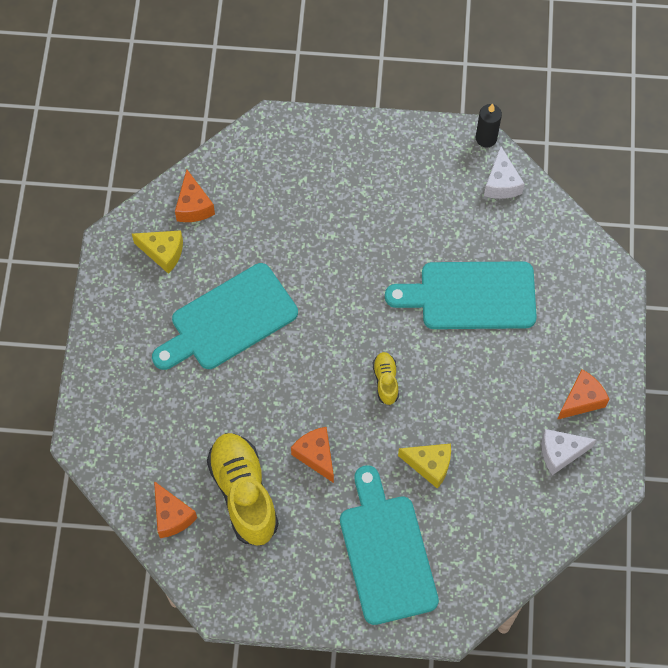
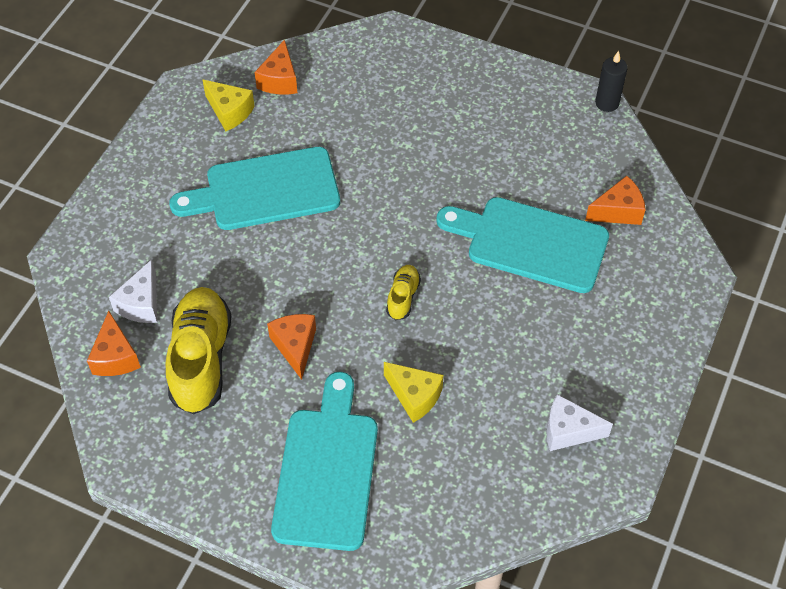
camera: 20 degrees right, 10 degrees down
white cheese [484,146,525,199] -> white cheese moved to [109,260,157,323]
orange cheese [557,370,609,420] -> orange cheese moved to [585,176,646,225]

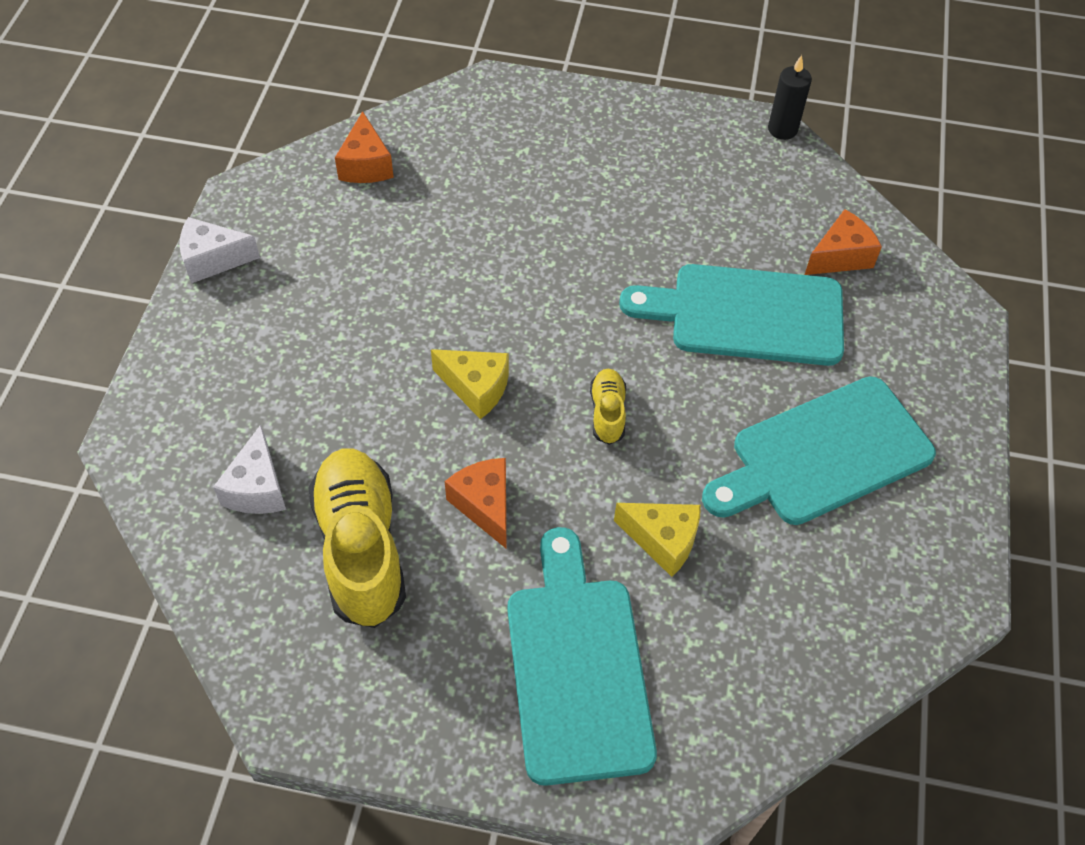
camera: 15 degrees left, 0 degrees up
orange cheese [87,311,141,376] -> none
turquoise cutting board [169,147,340,230] -> turquoise cutting board moved to [702,376,936,525]
yellow cheese [202,79,255,131] -> yellow cheese moved to [431,349,509,419]
white cheese [547,394,613,451] -> white cheese moved to [179,217,260,284]

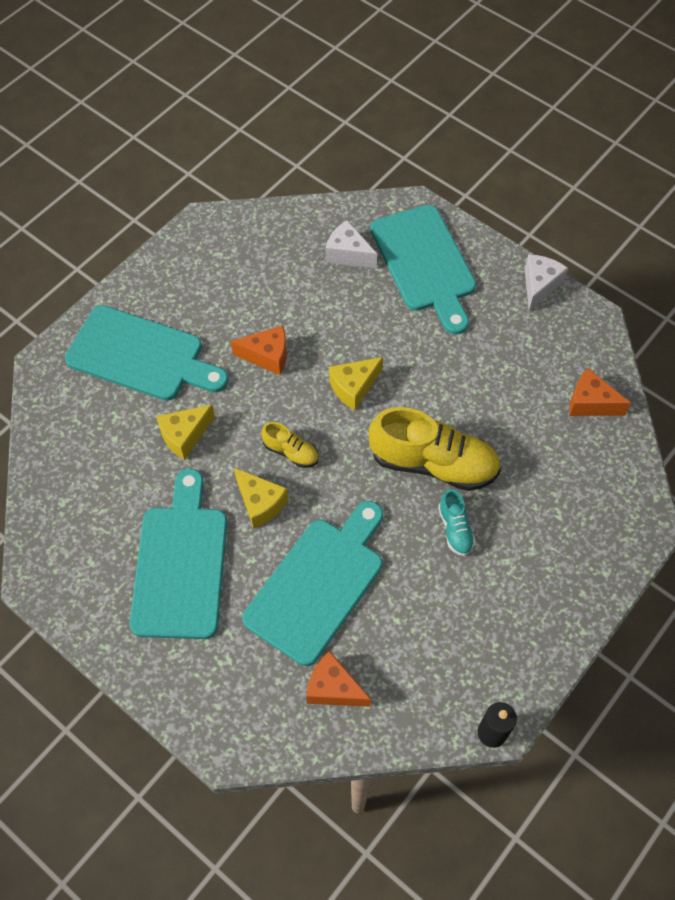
camera: 120 degrees right, 5 degrees up
yellow shoe [308,449,406,628] -> yellow shoe moved to [369,407,501,491]
orange cheese [805,209,882,275] -> orange cheese turned 120 degrees clockwise [306,651,371,707]
none -> yellow cheese [234,468,288,529]
none -> turquoise cutting board [370,205,476,335]
none -> turquoise shoe [438,489,475,556]

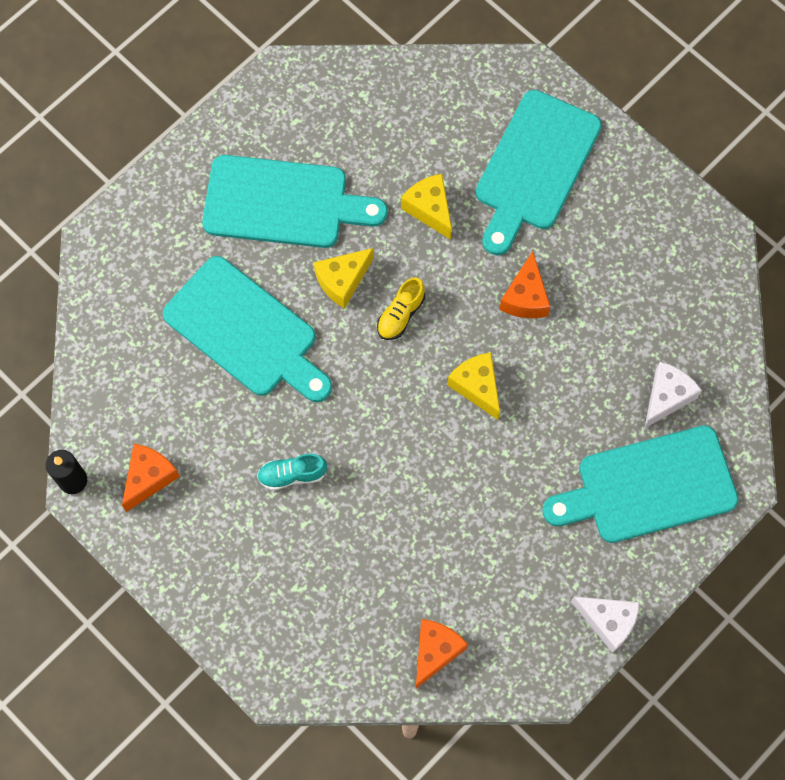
camera: 95 degrees right, 10 degrees up
orange cheese [306,651,371,707] -> orange cheese moved to [122,444,180,512]
yellow shoe [369,407,501,491] -> none

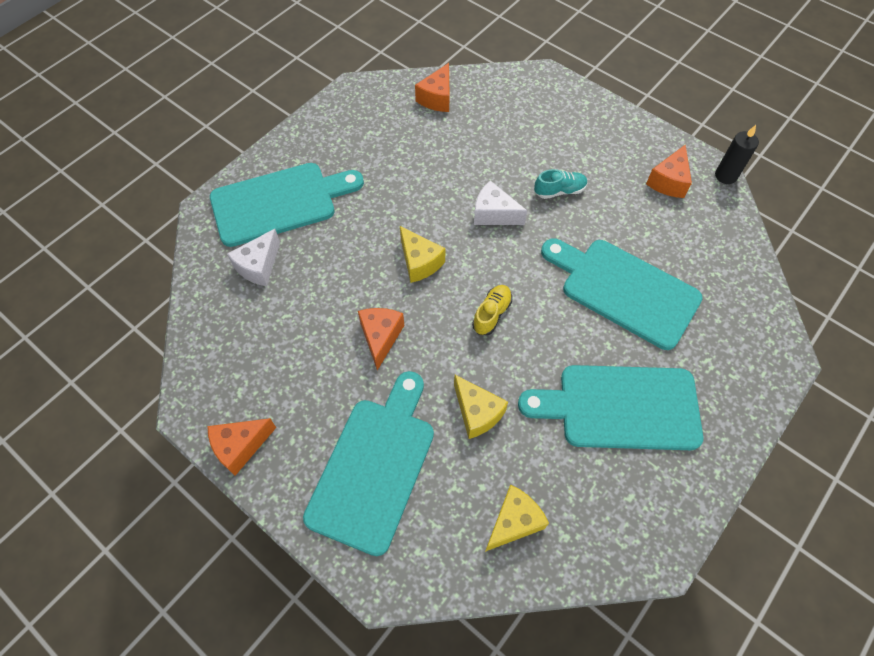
camera: 175 degrees right, 10 degrees down
yellow cheese [314,248,374,309] -> yellow cheese moved to [485,484,549,552]
white cheese [571,596,640,653] -> white cheese moved to [474,180,527,225]
none -> orange cheese [207,418,276,476]

